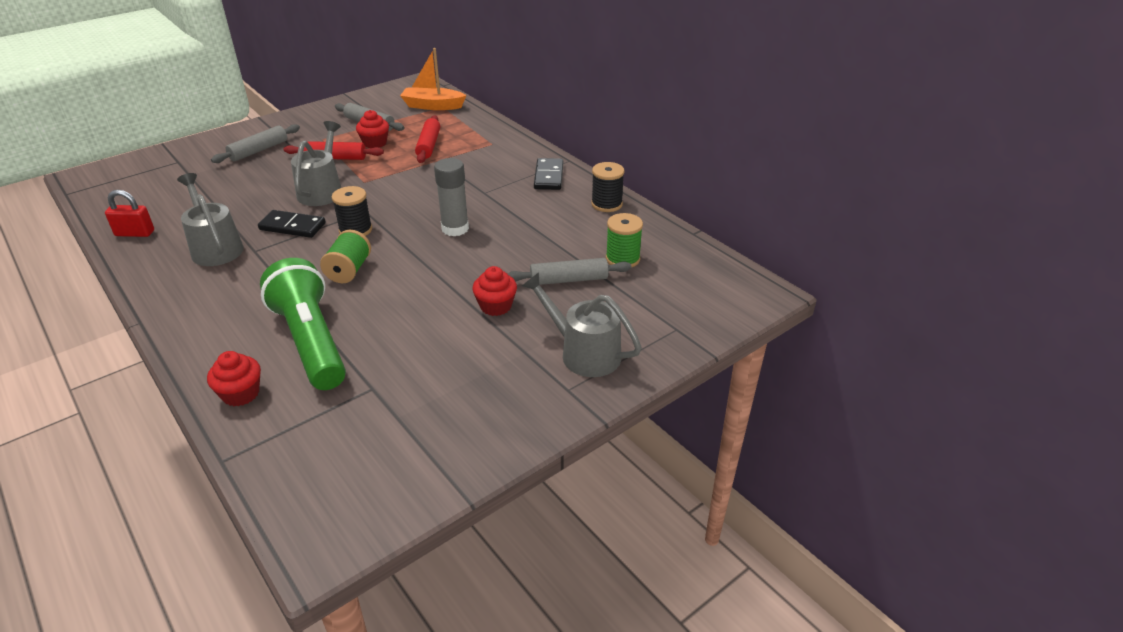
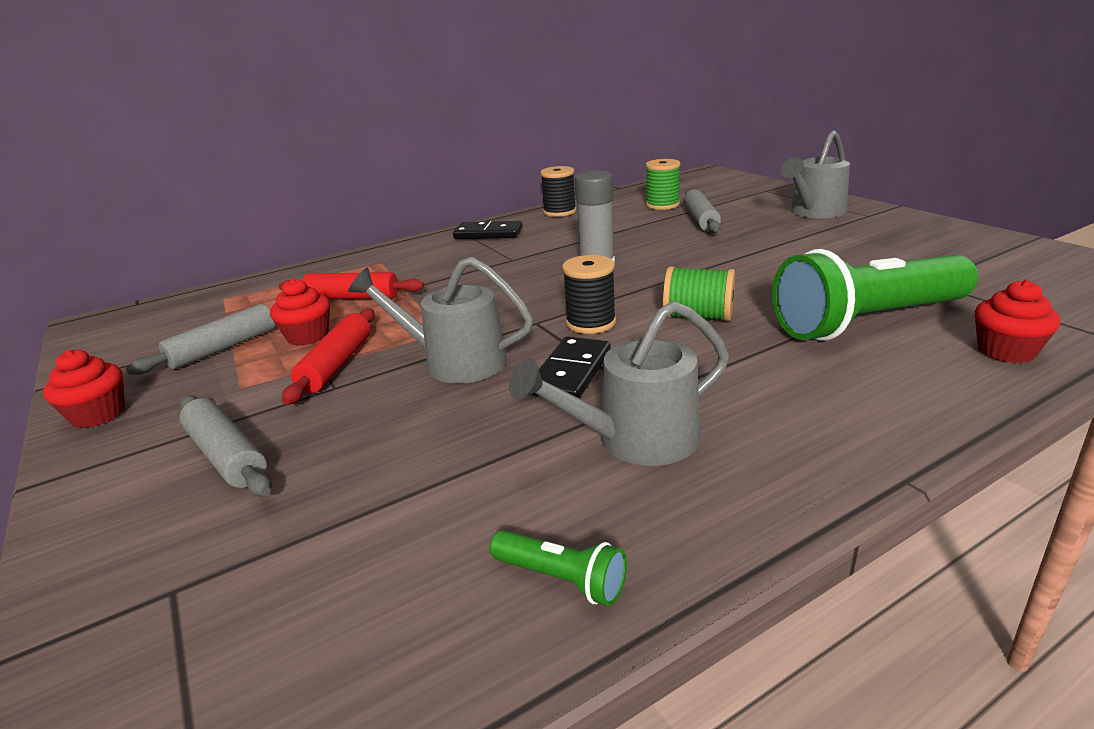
camera: 80 degrees left, 10 degrees down
red padlock [105,190,154,237] -> green flashlight [490,530,627,606]
orange boat [400,48,466,110] -> none
red cupcake [472,266,517,316] -> red cupcake moved to [43,350,125,428]

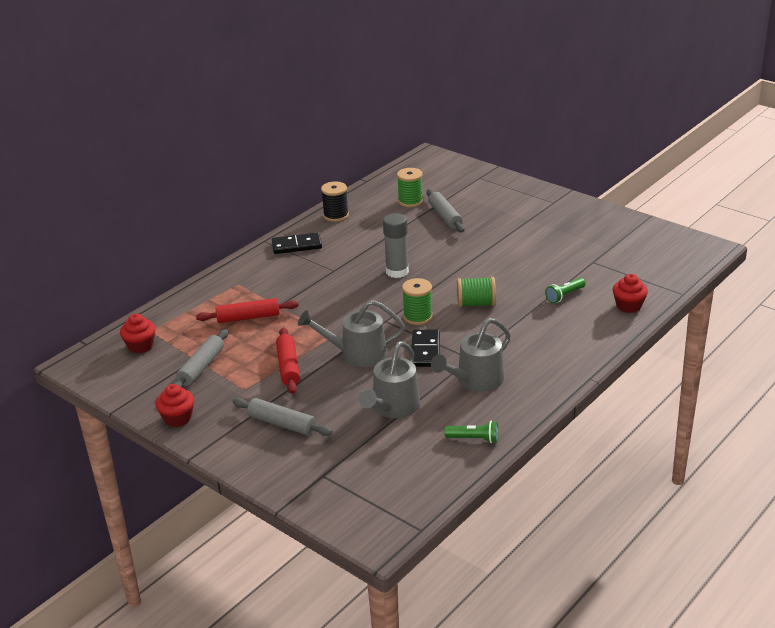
camera: 20 degrees left, 5 degrees up
red cupcake [270,278,330,346] -> red cupcake moved to [120,314,156,353]
black spool [562,255,616,334] -> green spool [402,278,433,325]
green flashlight [772,249,978,341] -> green flashlight [545,278,585,303], size x0.41
grey watering can [781,130,850,218] -> grey watering can moved to [358,341,420,418]

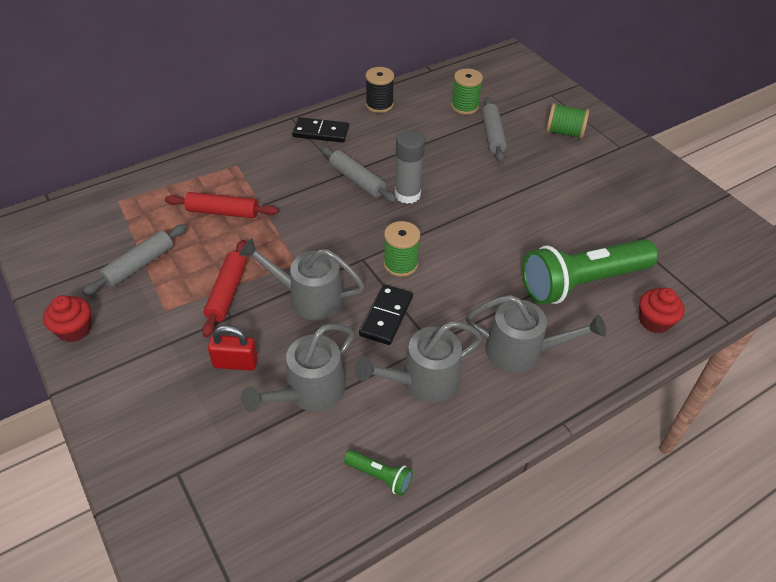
camera: 15 degrees right, 15 degrees up
red cupcake [120,314,156,353] -> none
grey rolling pin [232,398,332,436] -> grey rolling pin moved to [320,146,397,203]
green spool [457,277,496,308] -> green spool moved to [546,103,589,139]
green flashlight [545,278,585,303] -> green flashlight [522,239,658,305], size x2.45
none -> red padlock [208,325,258,371]
none -> grey watering can [466,295,606,373]

